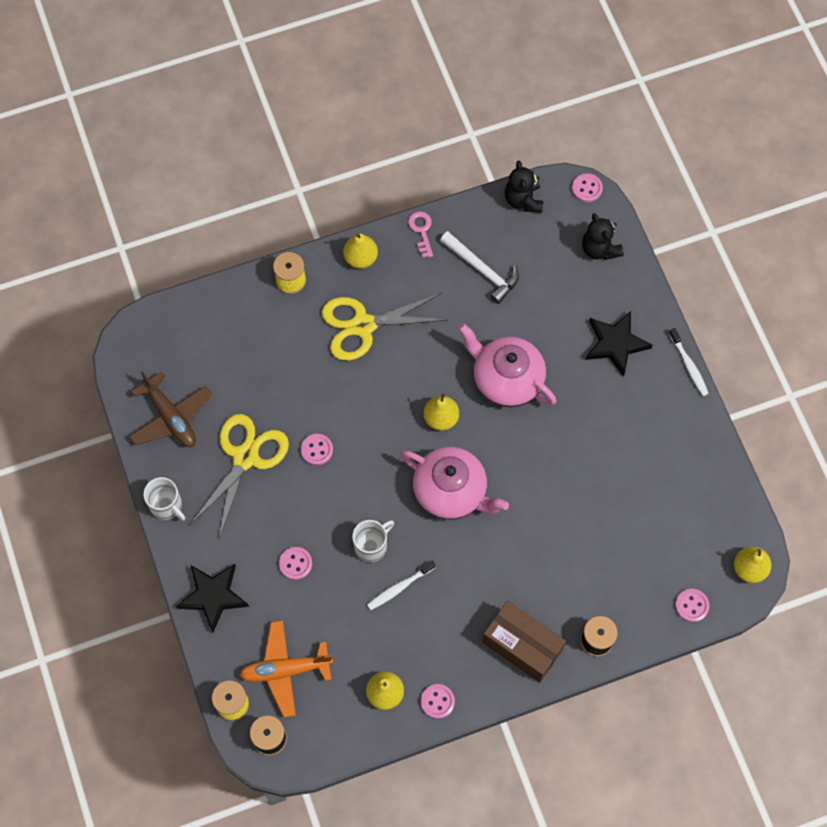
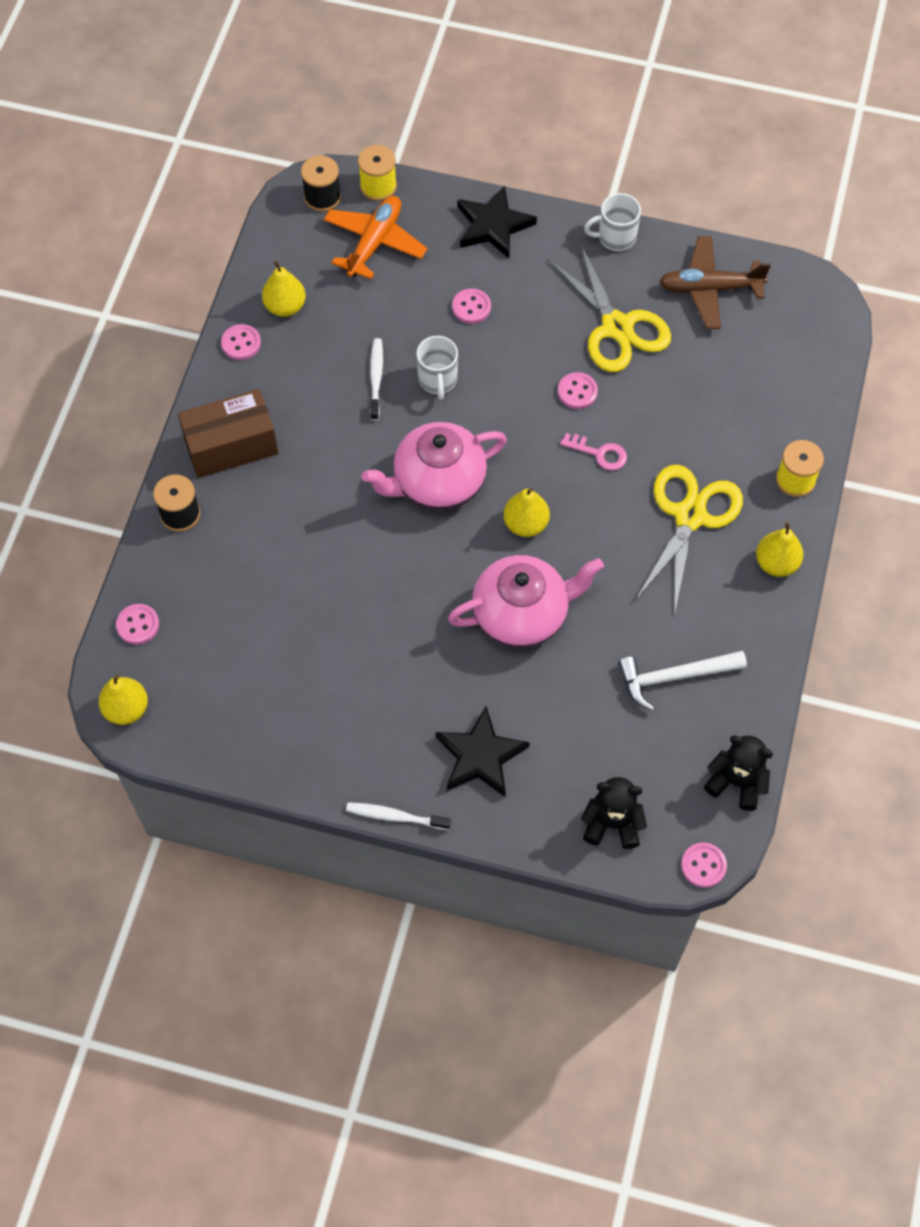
camera: 125 degrees right, 5 degrees down
pink key [408,211,433,258] -> pink key moved to [560,433,627,470]

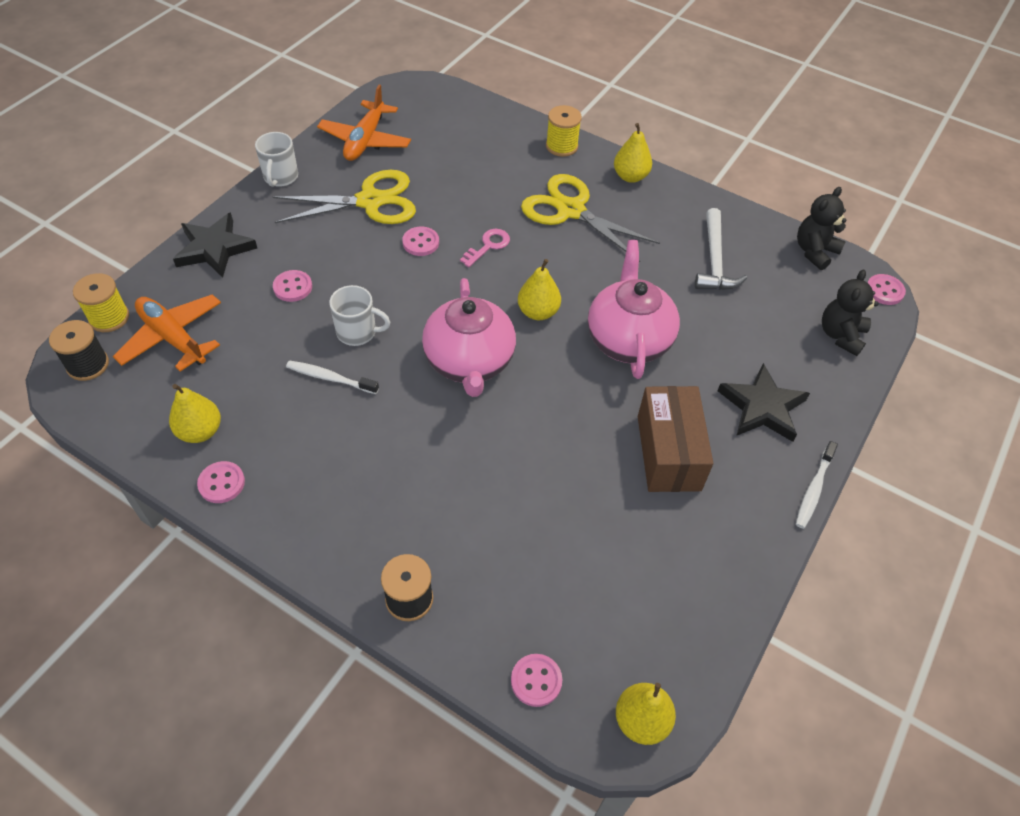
camera: 75 degrees left, 10 degrees down
brown box [178,389,278,478] -> brown box moved to [638,386,713,492]
brown plane [659,236,771,329] -> orange plane [317,85,411,161]

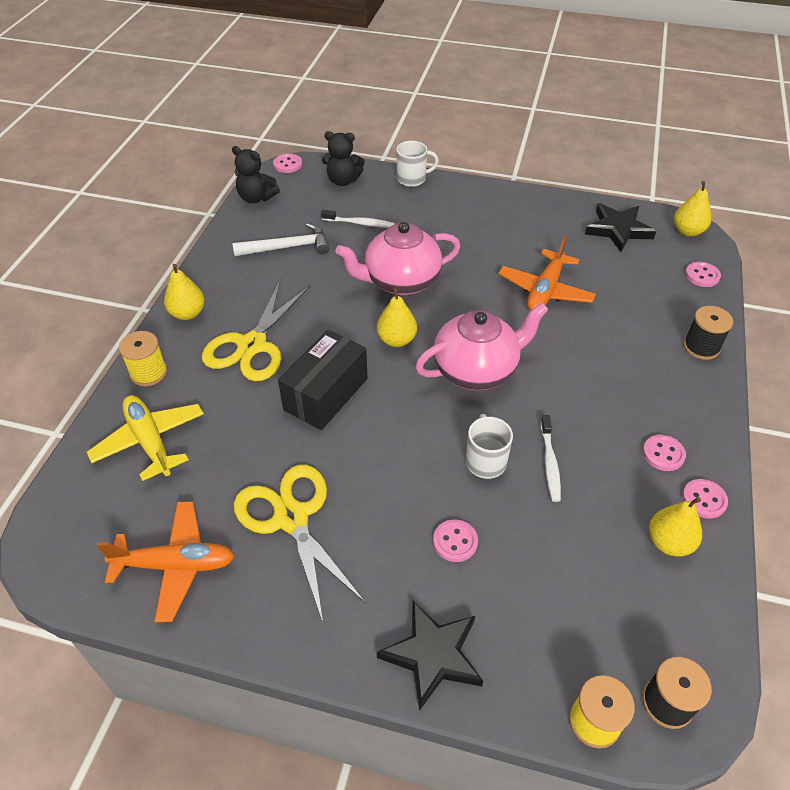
camera: 105 degrees left, 5 degrees down
orange plane [113,294,221,371] -> orange plane moved to [498,236,596,311]
white mug [255,132,298,187] -> white mug moved to [396,141,439,187]
pink button [402,227,439,256] -> pink button moved to [643,435,686,471]
pink key [460,229,510,267] -> black box [278,330,368,430]
brown box [638,386,713,492] -> none
black star [718,363,810,442] -> black star moved to [585,203,656,252]
white toothbrush [796,441,838,529] -> white toothbrush moved to [321,210,395,228]
none -> yellow plane [87,395,204,481]

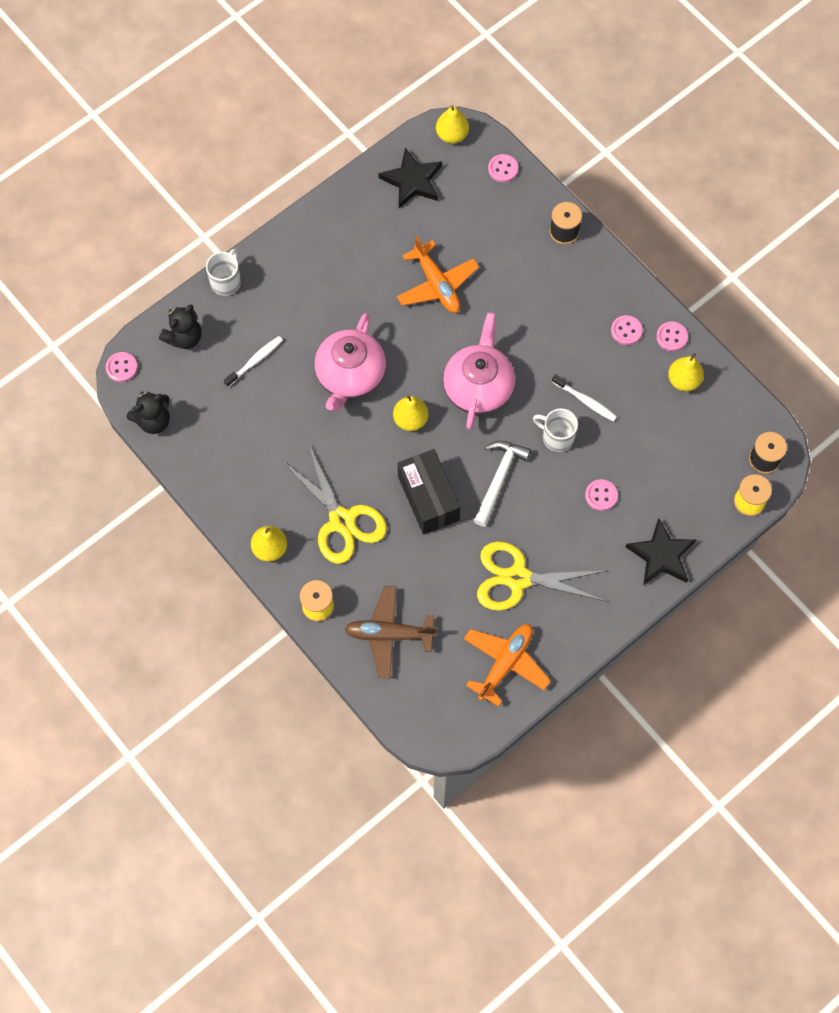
camera: 55 degrees left, 20 degrees up
yellow plane [87,395,204,481] -> brown plane [345,586,437,678]
white hammer [232,223,329,256] -> white hammer moved to [474,441,531,527]

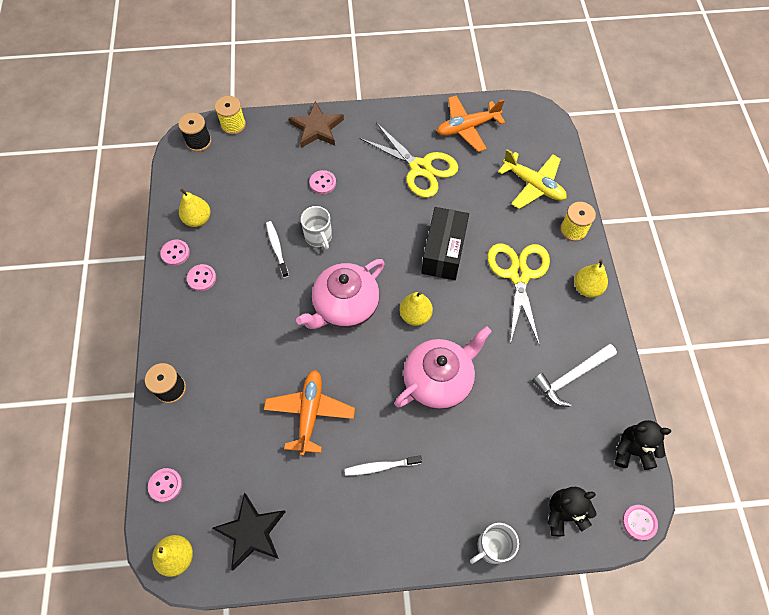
camera: 145 degrees left, 5 degrees down
white toothbrush [224,336,283,387] -> white toothbrush moved to [345,456,422,476]
brown plane [345,586,437,678] -> yellow plane [498,149,567,209]
white hammer [474,441,531,527] -> white hammer moved to [532,344,617,407]
black star [626,518,697,585] -> brown star [289,101,344,148]

